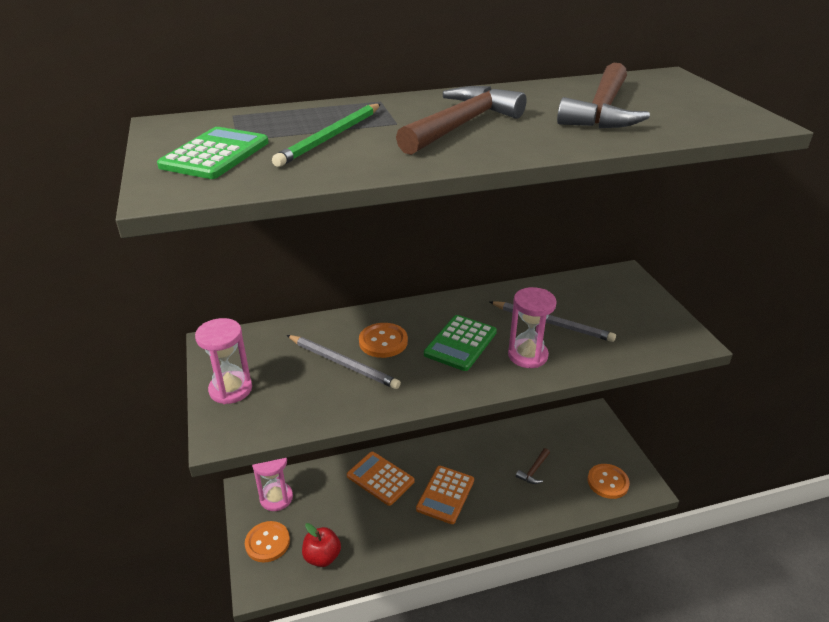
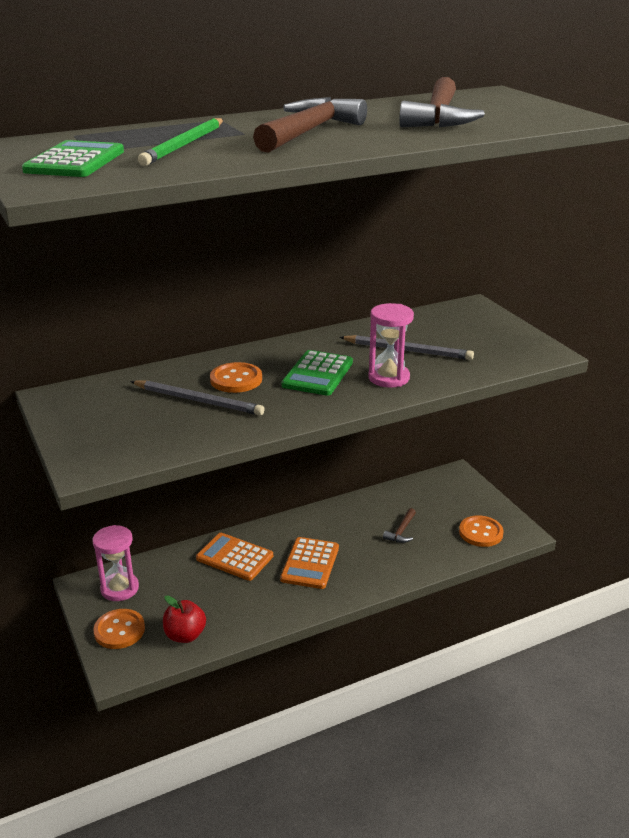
camera: 10 degrees left, 5 degrees down
pink hourglass [195,318,252,404] -> none

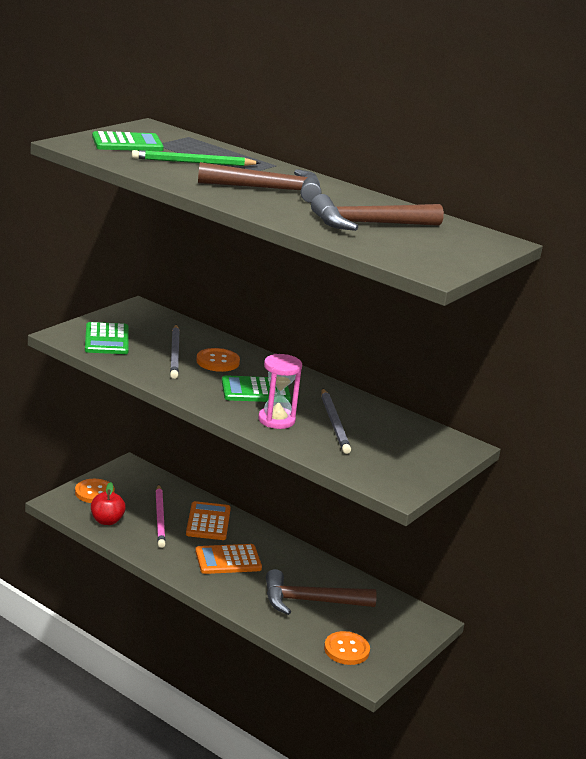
camera: 60 degrees right, 5 degrees down
pink hourglass [93,525,139,601] -> none
brown hammer [383,508,416,543] -> brown hammer [266,569,377,615], size x2.14
none -> green calculator [85,322,129,354]
none -> pink pencil [155,484,166,548]

